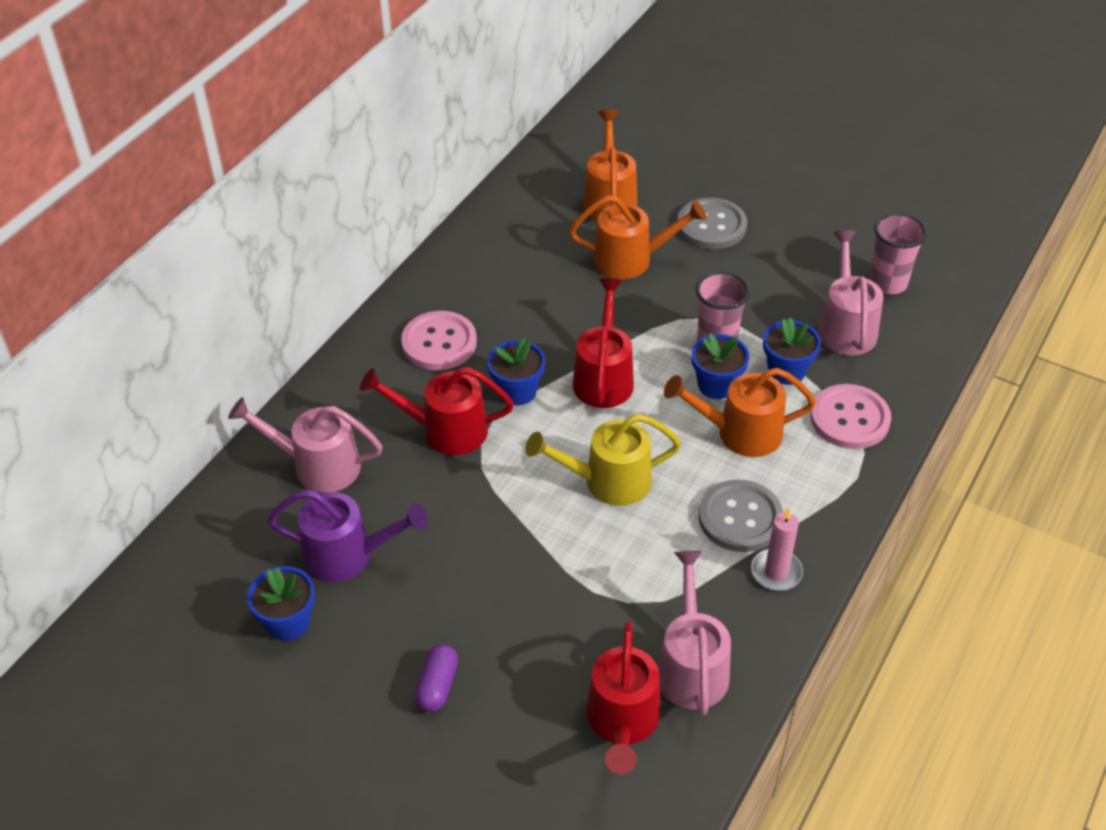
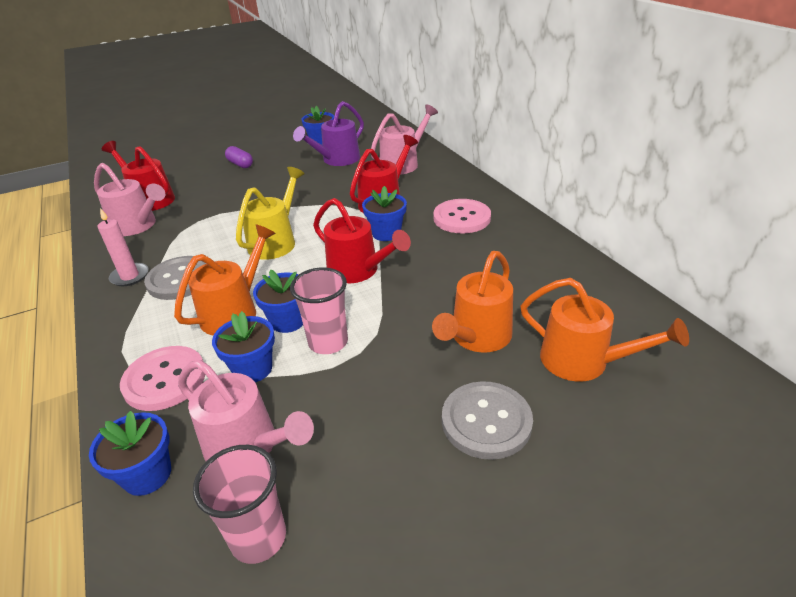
camera: 125 degrees right, 10 degrees down
none -> blue flower pot [89,411,171,496]

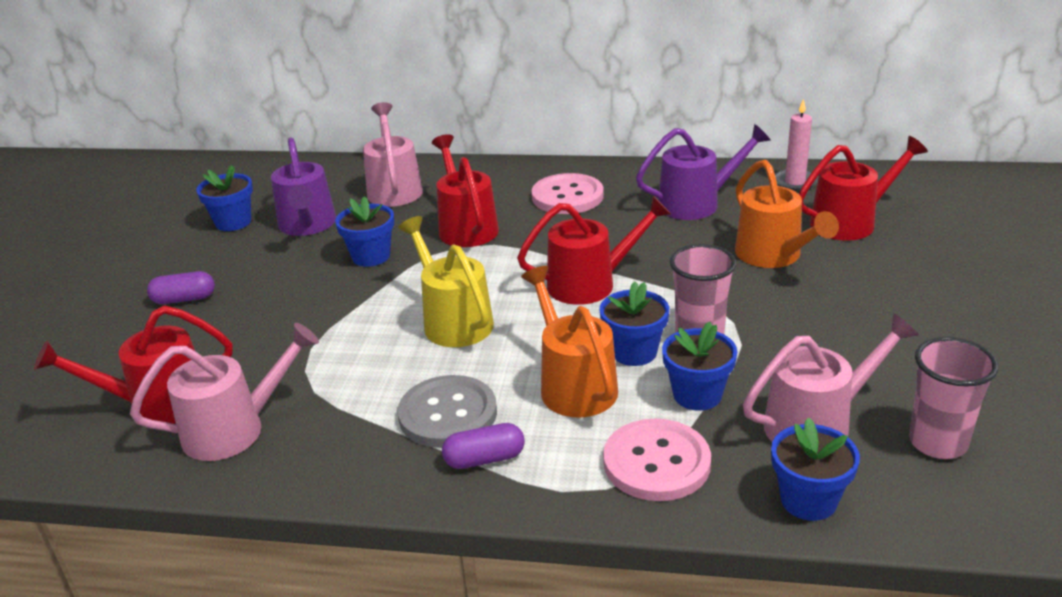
camera: 55 degrees left, 5 degrees down
pink candle [98,208,148,286] -> pink candle moved to [775,99,818,191]
blue flower pot [362,186,407,241] -> blue flower pot moved to [335,196,394,267]
grey button [442,381,533,460] -> none
orange watering can [520,278,689,382] -> red watering can [799,136,928,241]
none -> purple capsule [442,423,525,469]
none -> purple watering can [636,124,771,220]

